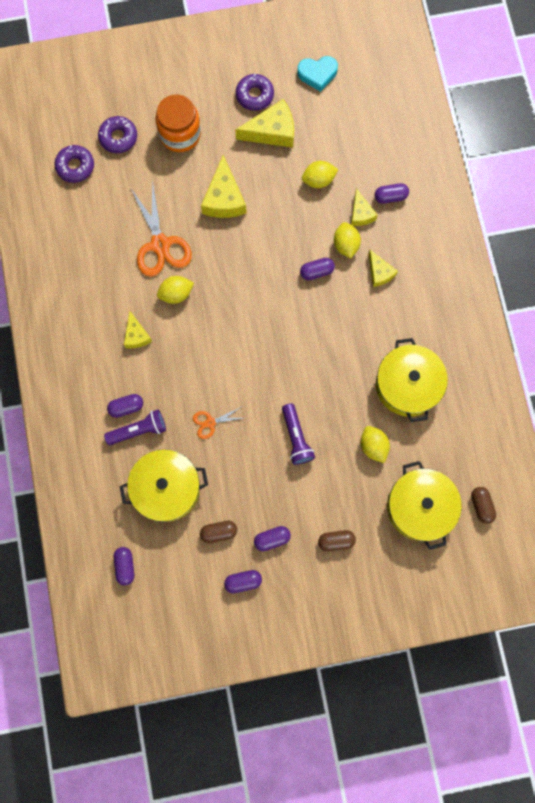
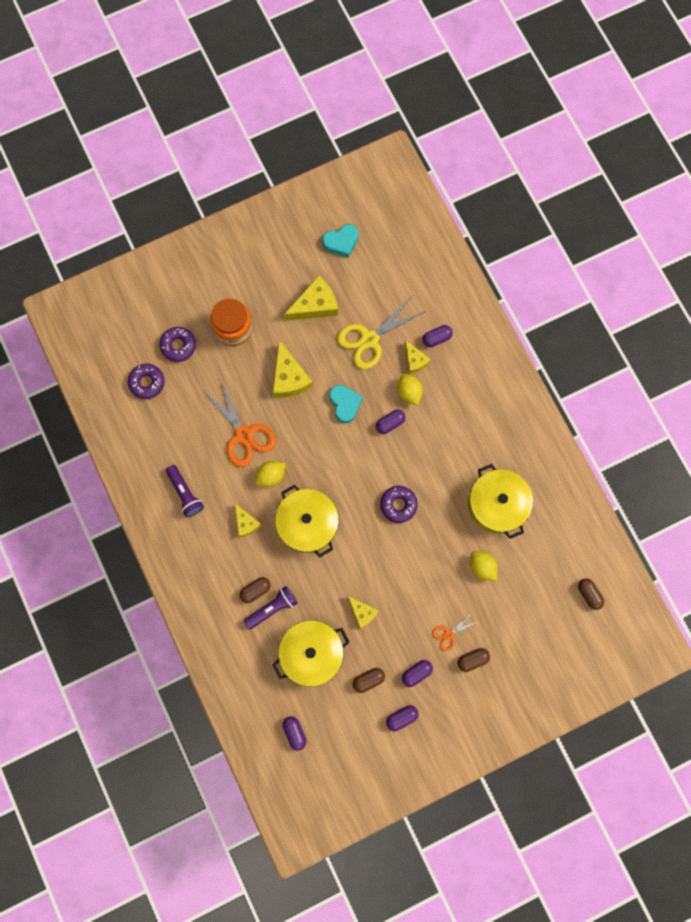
camera: 15 degrees left, 0 degrees up
purple capsule [107,394,143,418] -> brown capsule [240,577,271,603]
orange scissors [193,406,243,439] -> orange scissors moved to [432,613,477,651]
purple donut [236,74,274,111] -> purple donut moved to [380,486,418,523]
purple flashlight [282,403,315,465] -> purple flashlight moved to [166,465,204,517]
yellow lemon [302,161,338,188] -> yellow scissors [337,296,424,369]
yellow cheese [368,250,398,287] -> yellow cheese moved to [348,596,379,628]
yellow pot [387,461,461,550] -> yellow pot moved to [275,484,339,557]
none -> turquoise heart [329,385,363,423]

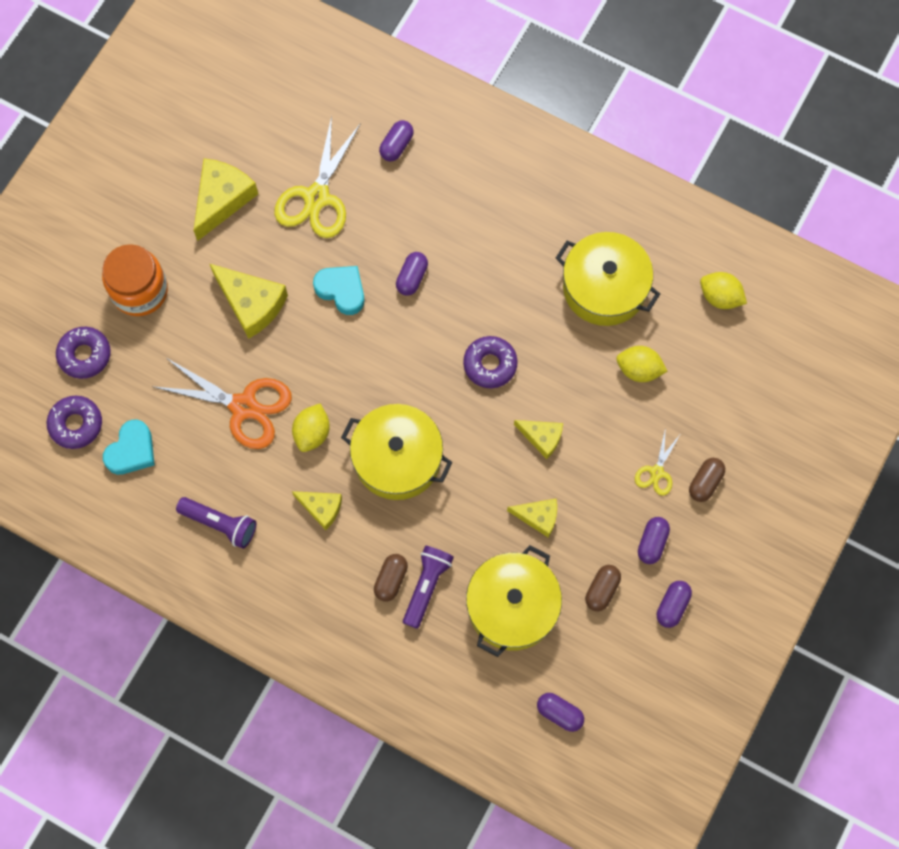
camera: 35 degrees left, 5 degrees down
turquoise heart [322,224,359,258] -> turquoise heart moved to [103,420,155,475]
yellow lemon [397,374,423,405] -> yellow lemon moved to [700,272,747,309]
yellow cheese [405,340,431,374] -> yellow cheese moved to [514,420,563,459]
orange scissors [432,613,477,651] -> yellow scissors [635,427,680,496]
brown capsule [578,578,604,610] -> none

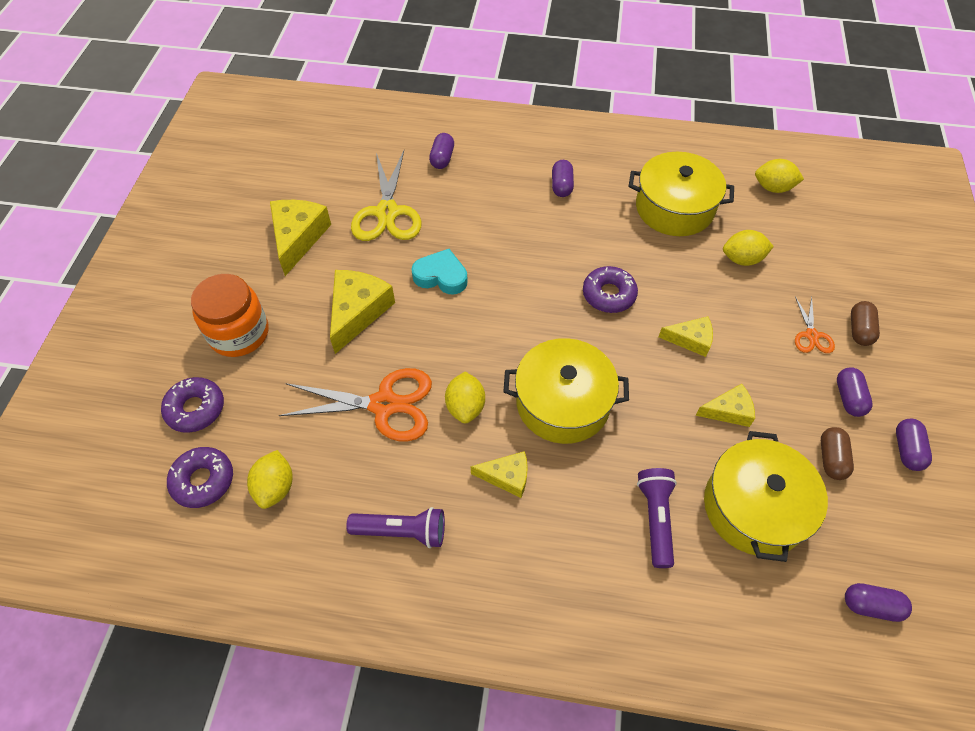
camera: 20 degrees left, 15 degrees down
turquoise heart [103,420,155,475] -> yellow lemon [247,450,293,509]
yellow cheese [210,264,288,339] -> yellow cheese turned 90 degrees counterclockwise [330,270,395,354]
brown capsule [374,554,408,602] -> none
purple capsule [396,252,428,296] -> purple capsule moved to [552,160,574,197]
yellow scissors [635,427,680,496] -> orange scissors [795,297,835,353]

